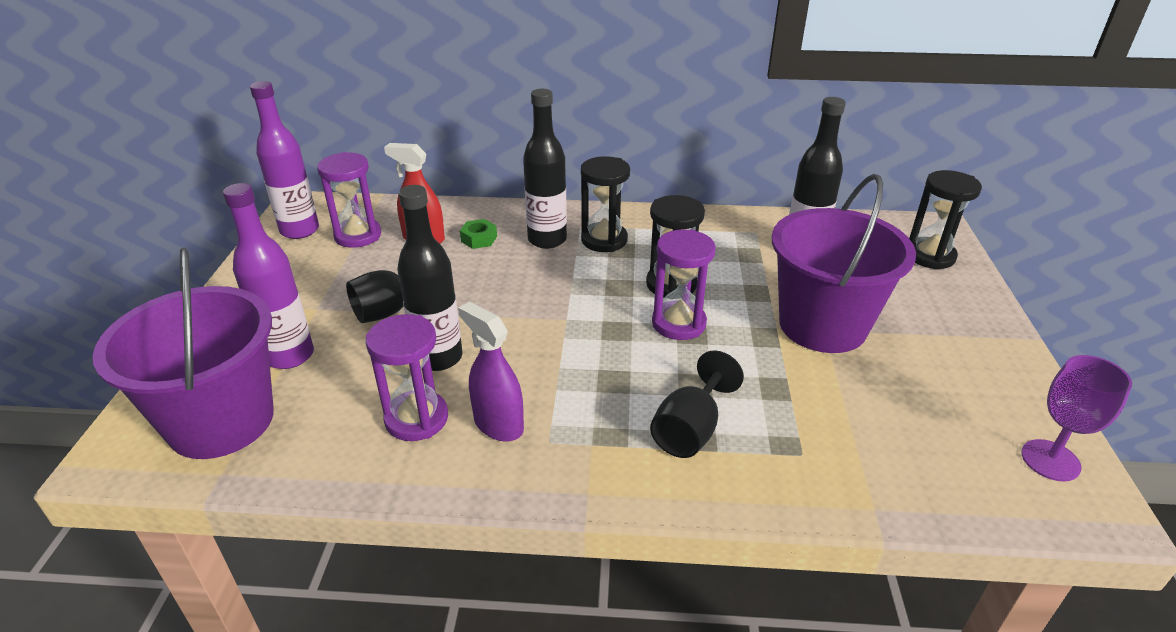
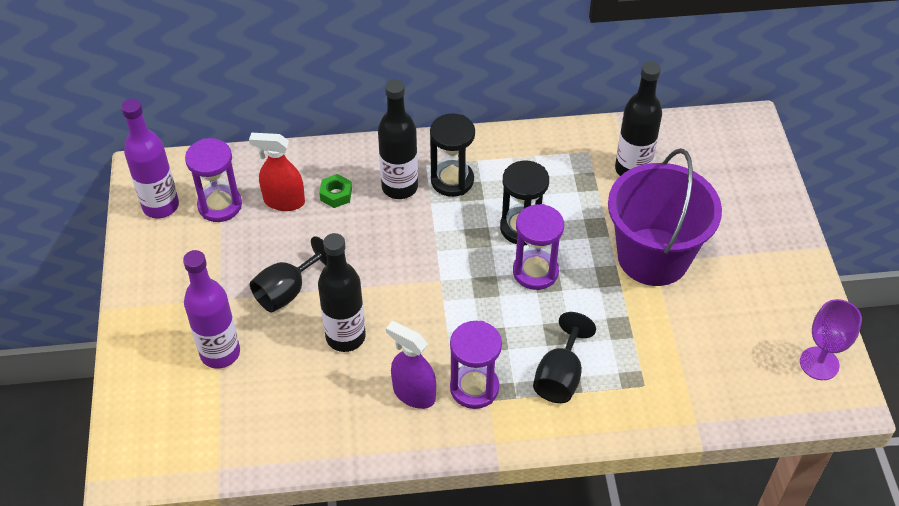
camera: 10 degrees left, 15 degrees up
purple bucket [93,248,274,459] -> none
purple hourglass [366,314,448,441] -> purple hourglass moved to [450,321,502,409]
black hourglass [909,170,982,270] -> none

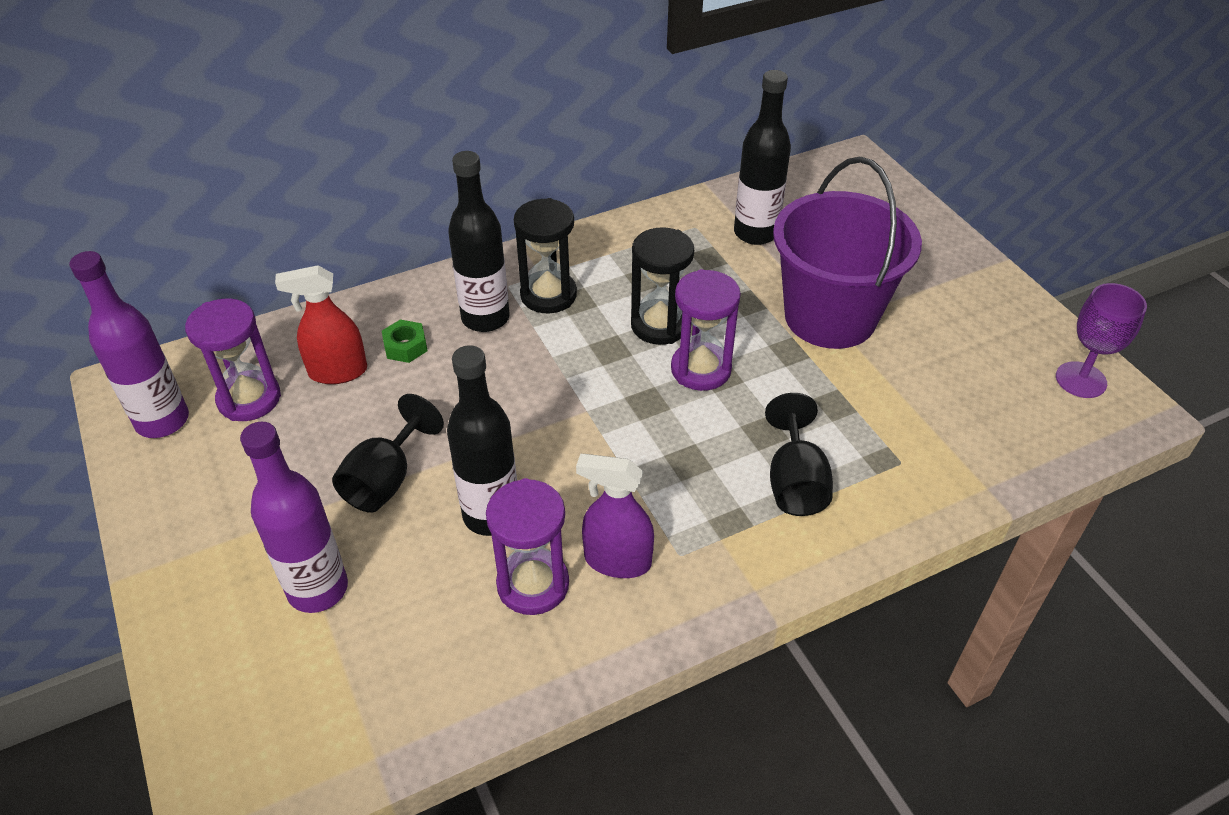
camera: 20 degrees left, 5 degrees down
purple hourglass [450,321,502,409] -> purple hourglass moved to [486,478,569,615]

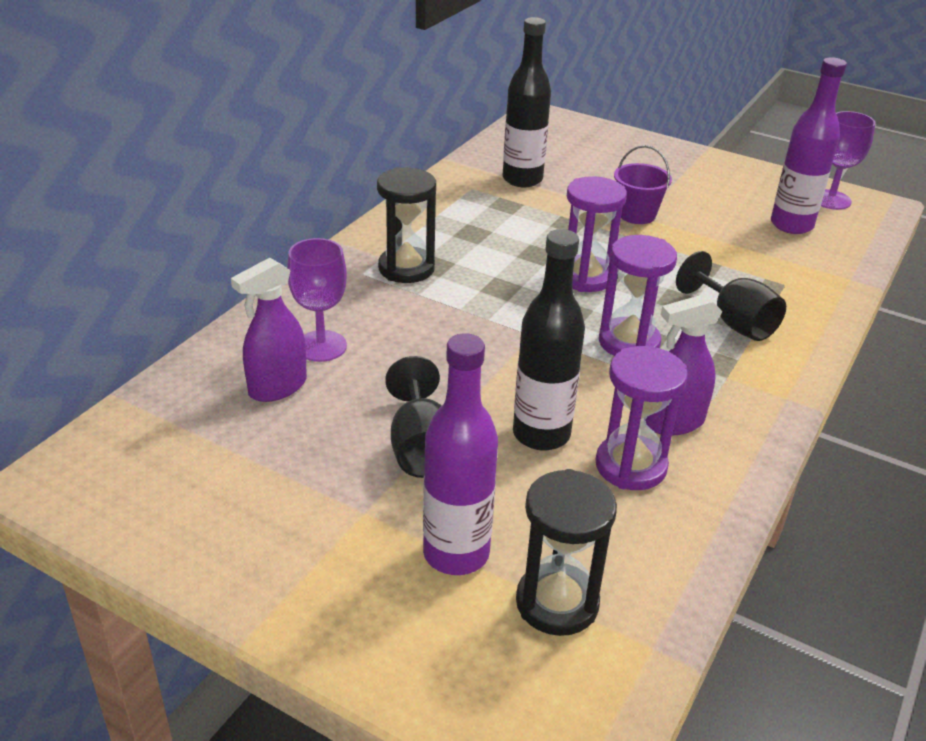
camera: 35 degrees left, 10 degrees down
purple bottle [69,251,189,438] -> purple bottle moved to [771,57,847,234]
purple hourglass [185,298,281,421] -> purple hourglass moved to [599,235,677,356]
red spray bottle [275,265,367,384] -> purple spray bottle [231,258,307,402]
green nut [382,319,428,363] -> purple goblet [287,238,347,362]
black bottle [448,151,510,332] -> none
black hourglass [631,228,694,345] -> black hourglass moved to [516,469,617,636]
purple bucket [773,157,922,349] -> purple bucket [614,145,672,224], size x0.47

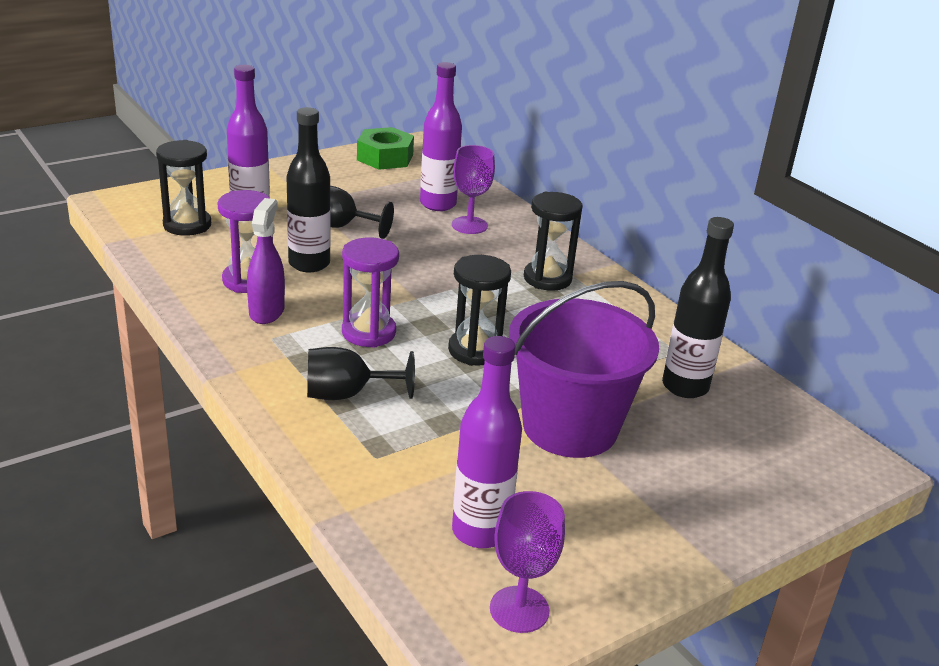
camera: 115 degrees right, 5 degrees down
purple spray bottle [231,258,307,402] -> purple bottle [420,62,462,211]
purple hourglass [567,176,627,292] -> black hourglass [448,255,511,366]
purple bucket [614,145,672,224] -> purple bucket [509,281,659,458], size x2.15
none -> green nut [357,127,414,170]

